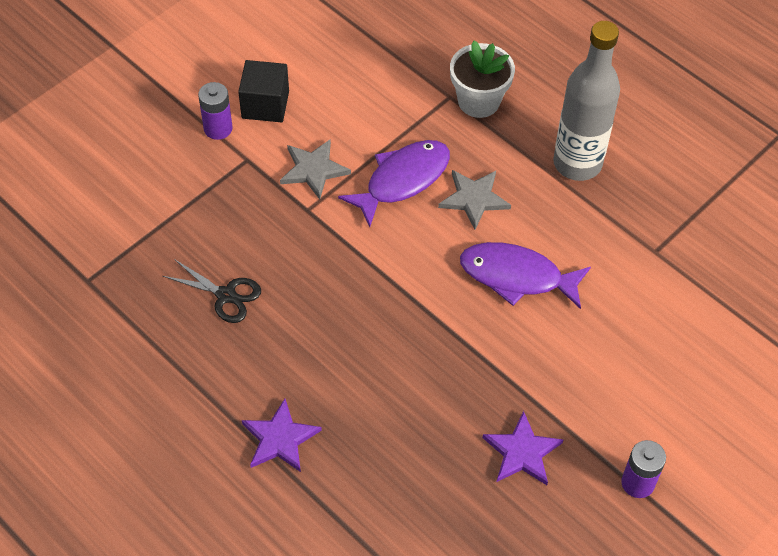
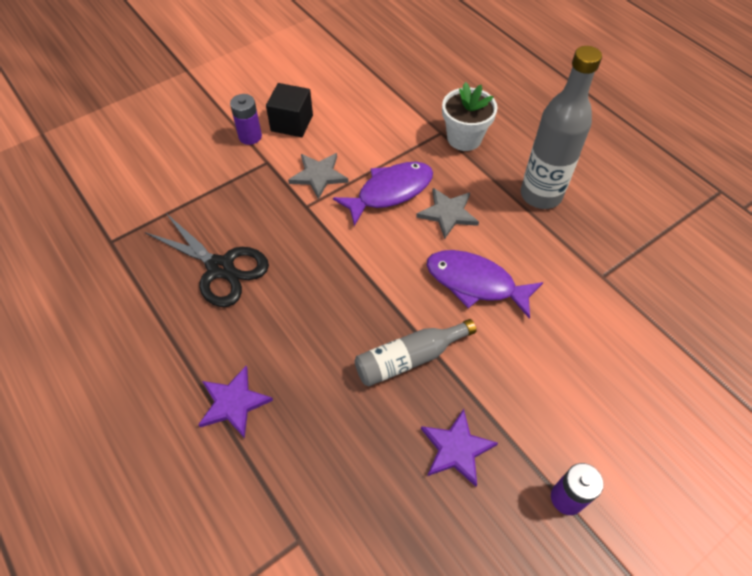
camera: 10 degrees right, 0 degrees up
black scissors [163,259,261,323] -> black scissors [145,212,269,307], size x1.58
none -> grey bottle [355,319,476,387]

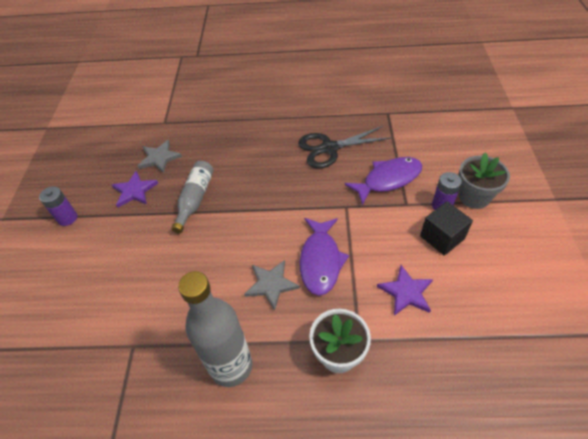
camera: 130 degrees right, 5 degrees down
purple star [198,366,273,438] -> purple star moved to [377,265,433,316]
grey star [288,153,349,200] -> grey star moved to [138,140,182,174]
purple fish [427,250,543,319] -> purple fish moved to [344,157,422,205]
none -> grey flower pot [459,153,510,209]

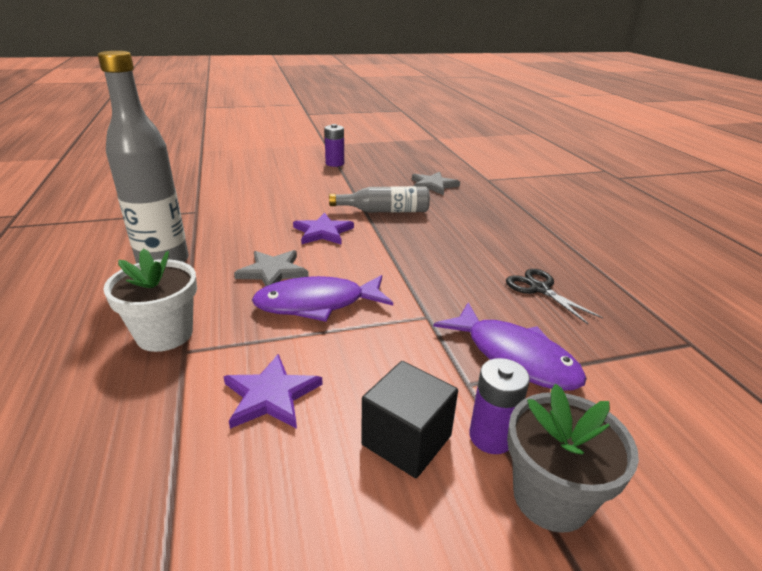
camera: 70 degrees right, 20 degrees down
purple star [112,171,158,207] -> purple star moved to [293,212,354,245]
black scissors [298,126,392,169] -> black scissors [506,269,603,324], size x0.63

